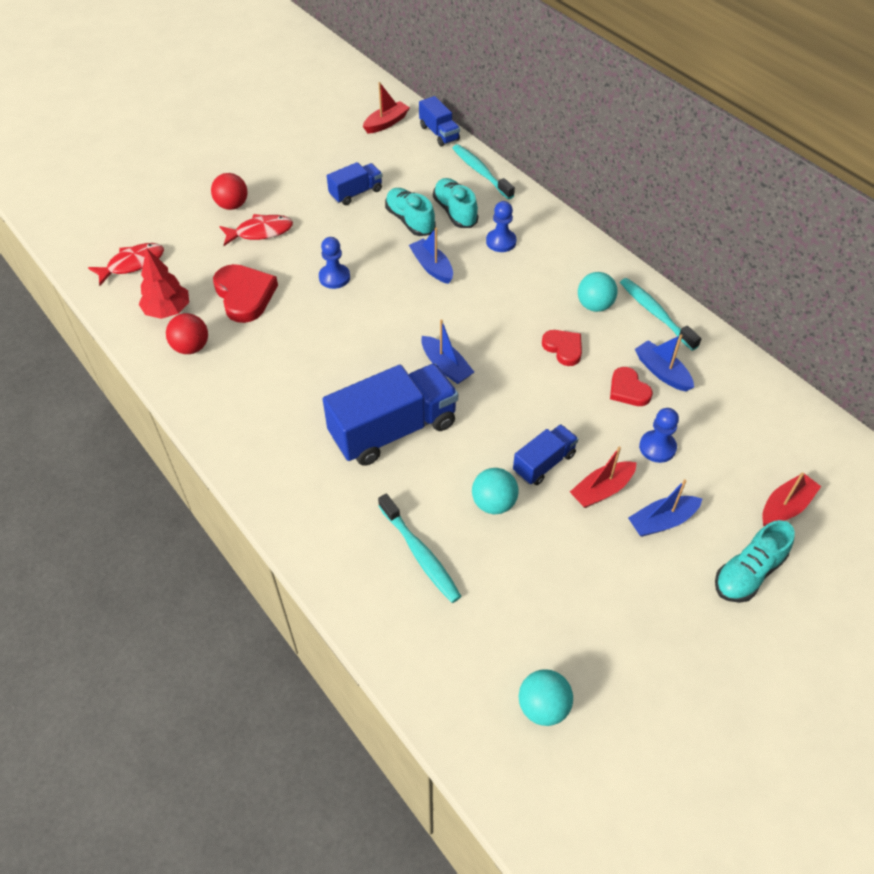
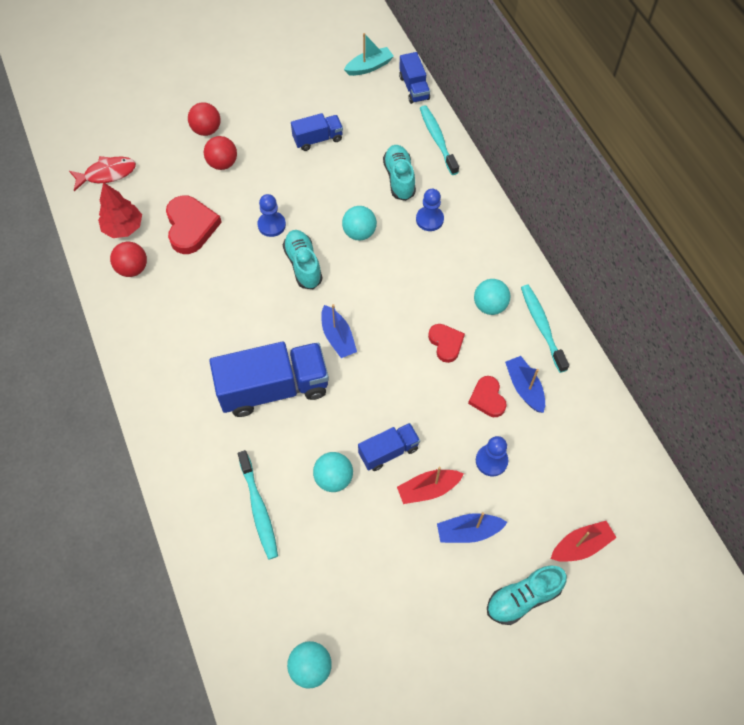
camera: 15 degrees right, 10 degrees up
red fish [220,214,293,246] -> red ball [204,136,237,170]
red boat [363,82,410,134] -> turquoise boat [344,33,394,76]
turquoise shoe [385,188,436,236] -> turquoise shoe moved to [283,230,323,289]
blue boat [409,228,453,284] -> turquoise ball [342,206,377,241]

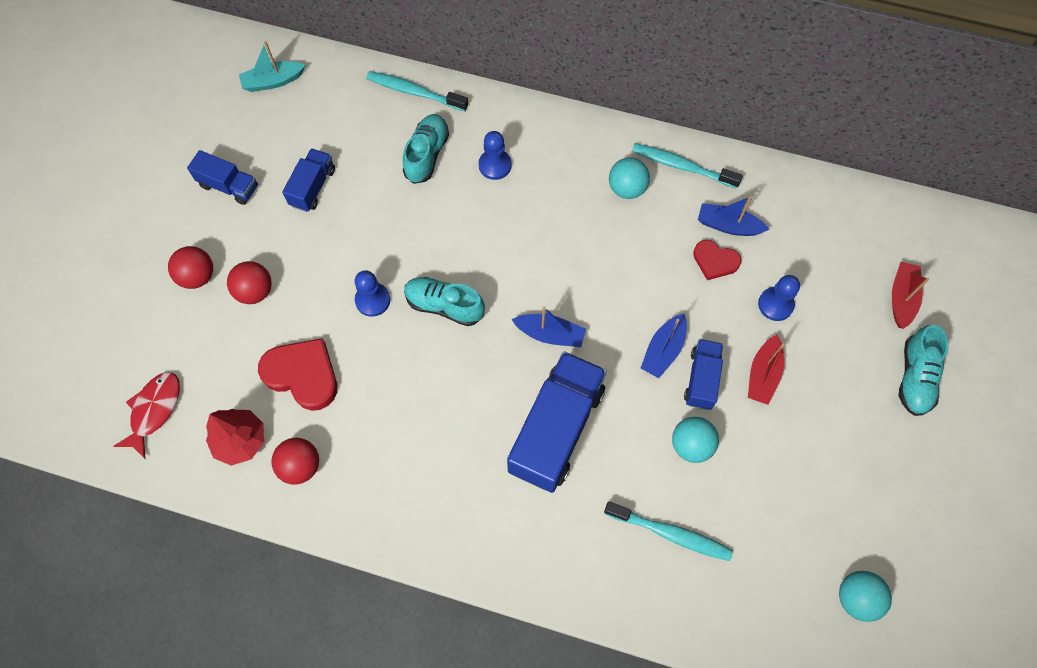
camera: 50 degrees left, 5 degrees up
turquoise ball [342,206,377,241] -> none
turquoise boat [344,33,394,76] -> turquoise boat turned 120 degrees counterclockwise [239,41,305,92]
turquoise shoe [383,145,416,201] -> turquoise shoe turned 75 degrees clockwise [403,114,449,184]
blue truck [399,52,430,104] -> blue truck moved to [187,150,258,205]
red heart [428,324,465,363] -> none
blue boat [437,512,508,543] -> blue boat moved to [641,313,687,378]

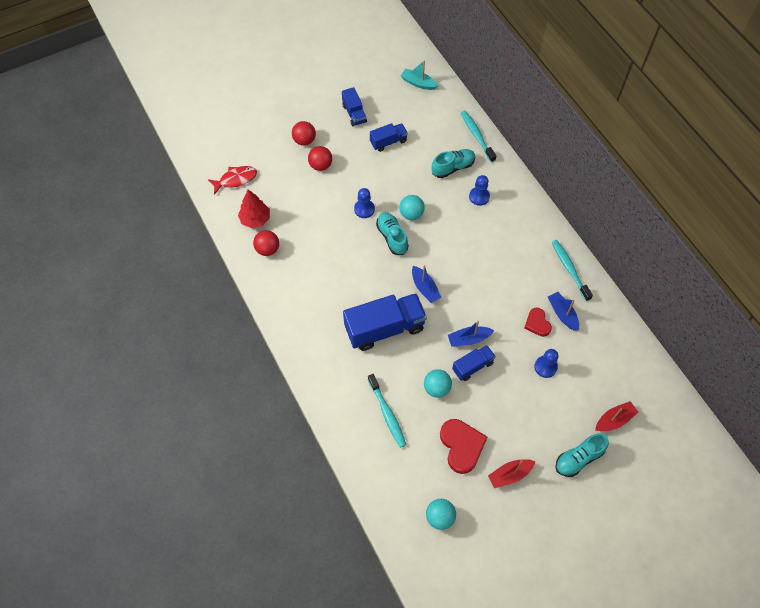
camera: 45 degrees right, 5 degrees down
red heart [258,338,337,411] -> red heart moved to [440,419,488,474]
turquoise ball [609,158,650,199] -> turquoise ball moved to [399,195,425,220]
red boat [748,334,785,405] -> red boat moved to [488,459,536,488]

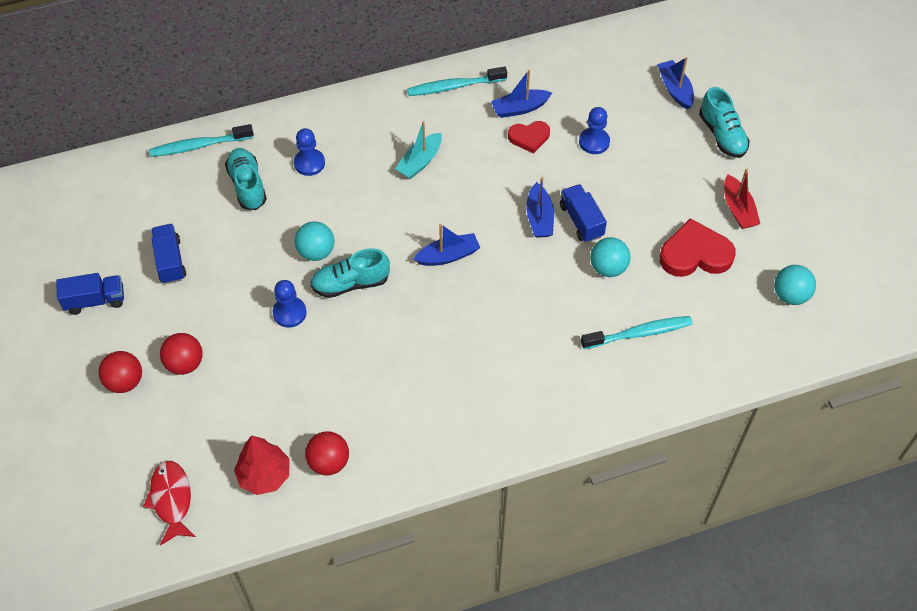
camera: 80 degrees left, 5 degrees down
blue truck [343,293,427,351] -> none
turquoise boat [401,60,438,90] -> turquoise boat moved to [395,121,442,179]
red boat [595,401,638,431] -> blue boat [657,57,694,109]

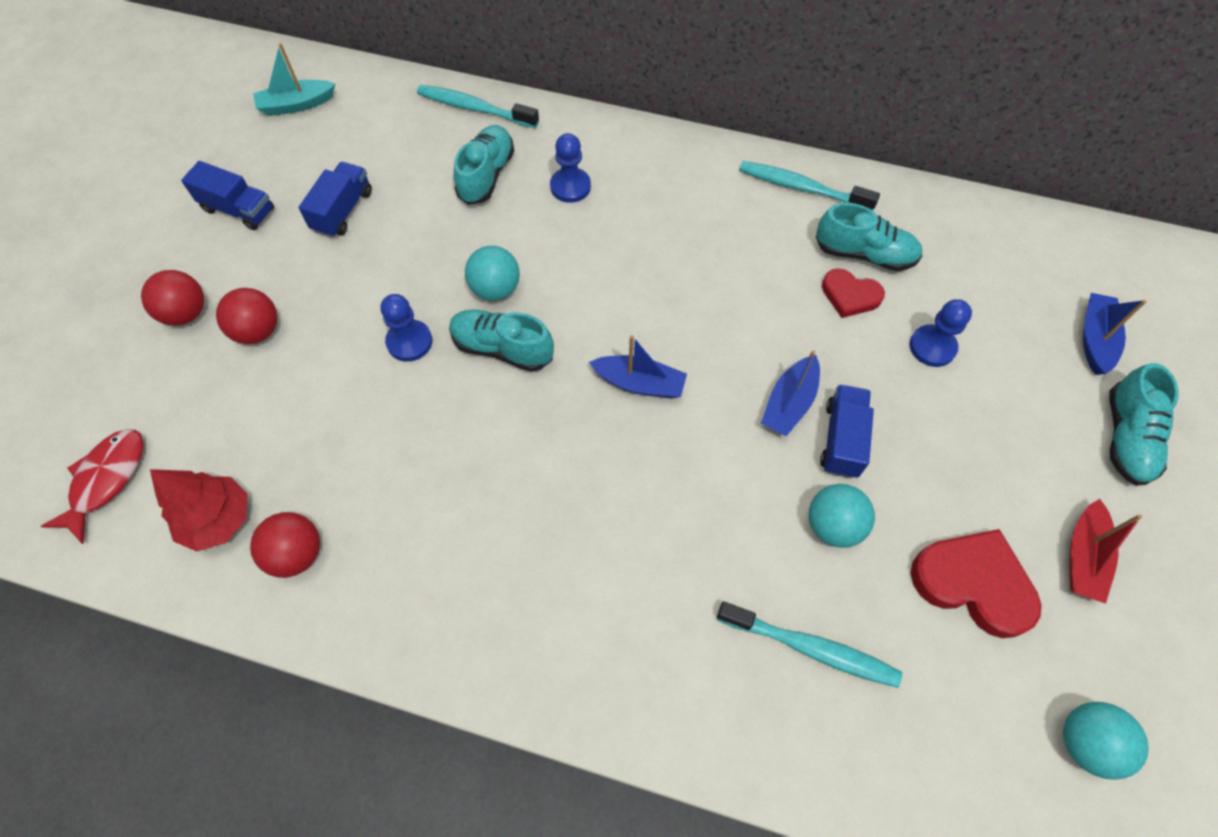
camera: 35 degrees right, 5 degrees up
turquoise boat [395,121,442,179] -> turquoise boat moved to [253,43,335,116]
blue boat [491,70,552,118] -> turquoise shoe [816,203,922,271]

